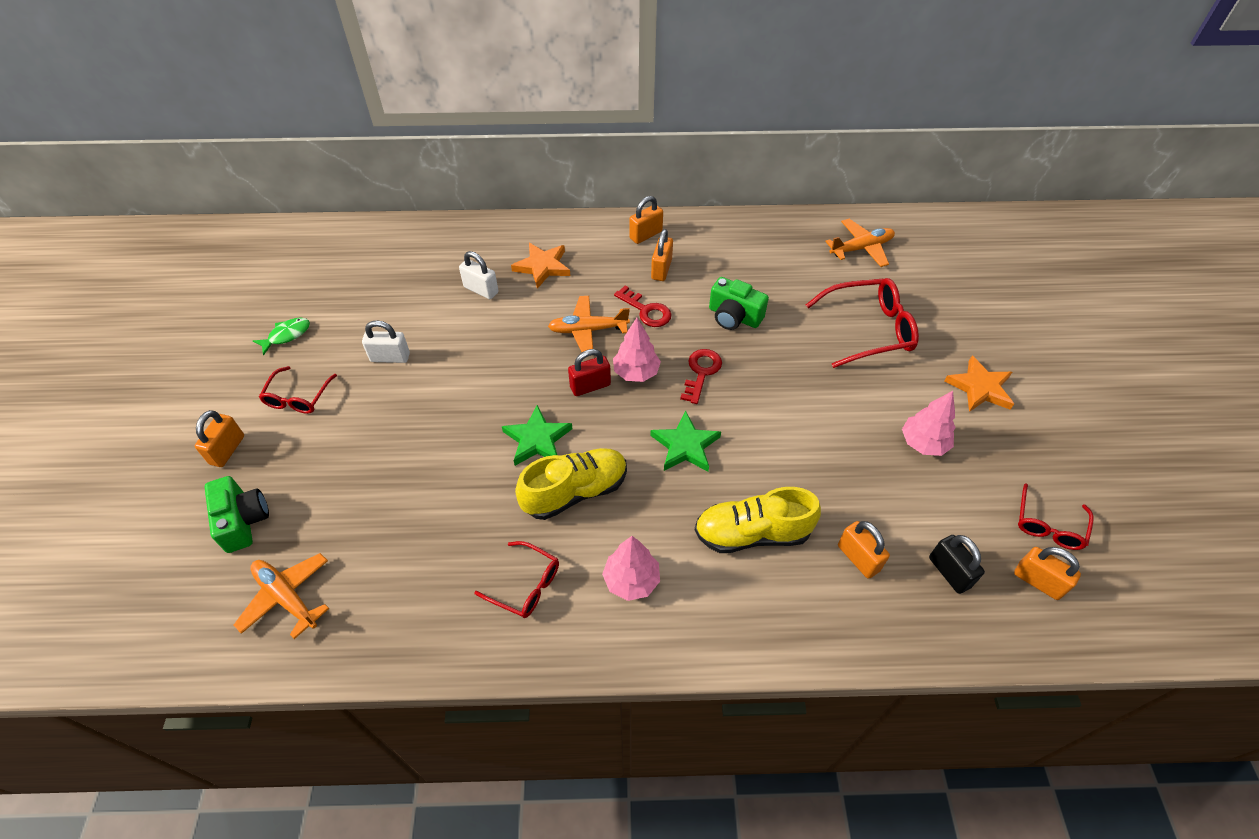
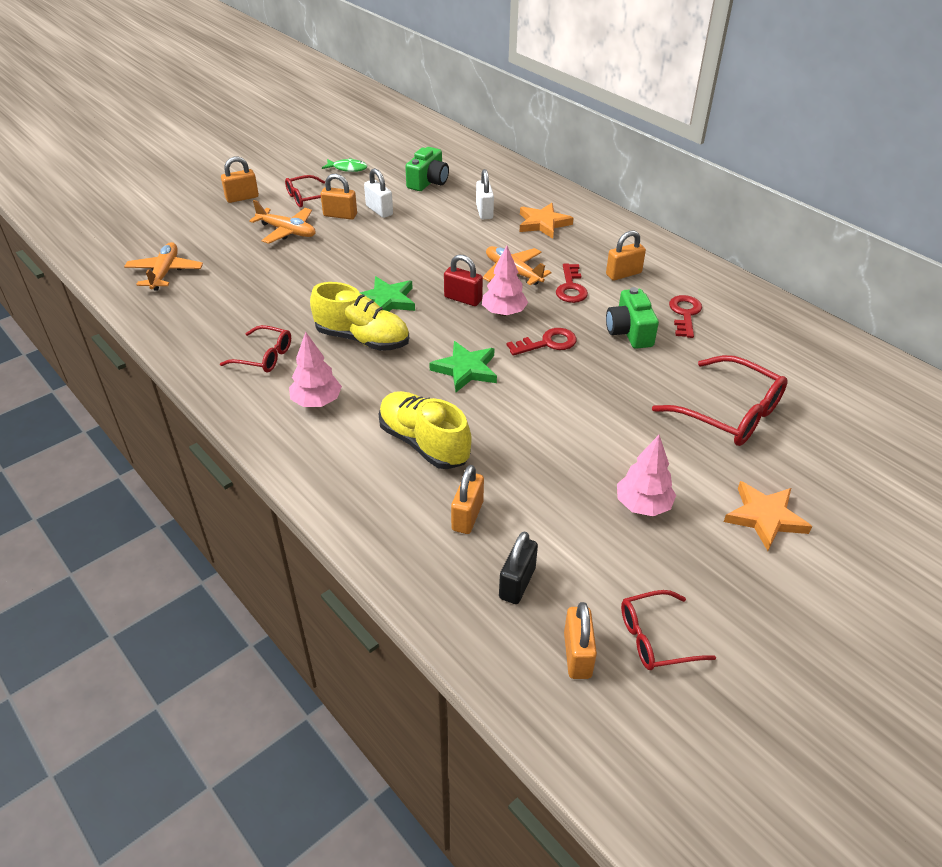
camera: 50 degrees right, 10 degrees down
green camera [204,476,269,553] -> green camera moved to [405,147,449,191]
red glasses [474,541,559,618] -> red glasses turned 60 degrees counterclockwise [220,325,291,372]
orange padlock [629,196,663,244] -> orange padlock moved to [320,174,357,220]
orange plane [825,219,895,267] -> orange plane moved to [249,200,316,244]
none -> red key [669,295,702,338]

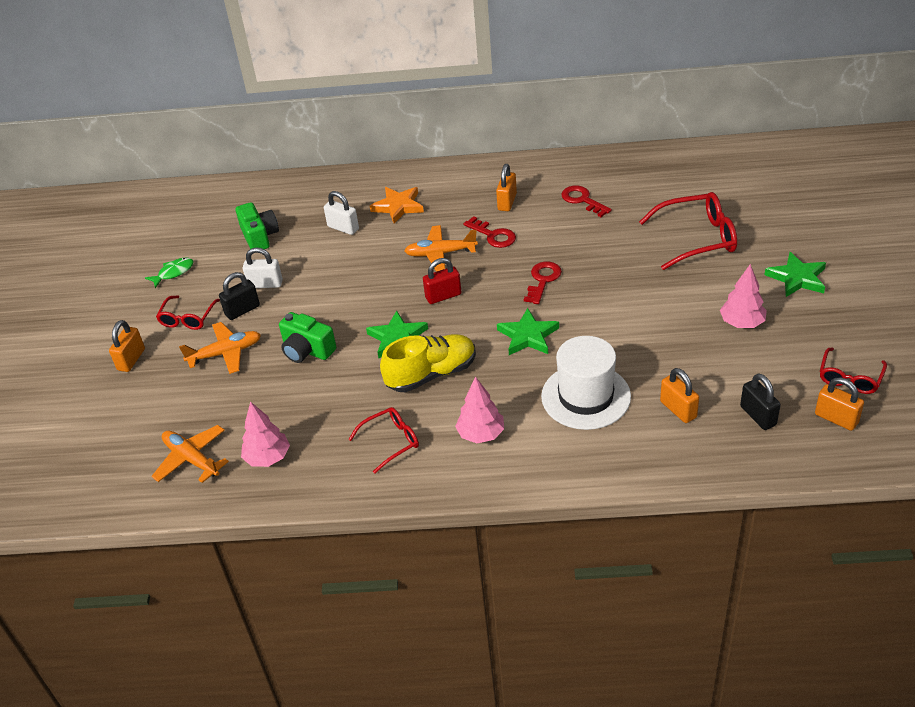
camera: 45 degrees left, 0 degrees up
orange padlock [320,174,357,220] -> black padlock [219,272,260,320]
yellow shoe [379,391,472,469] -> white hat [541,336,631,430]
pink tree [482,246,528,316] -> pink tree moved to [241,401,290,467]
green camera [606,287,659,349] -> green camera moved to [279,312,336,363]
orange star [724,481,812,551] -> green star [764,252,826,297]

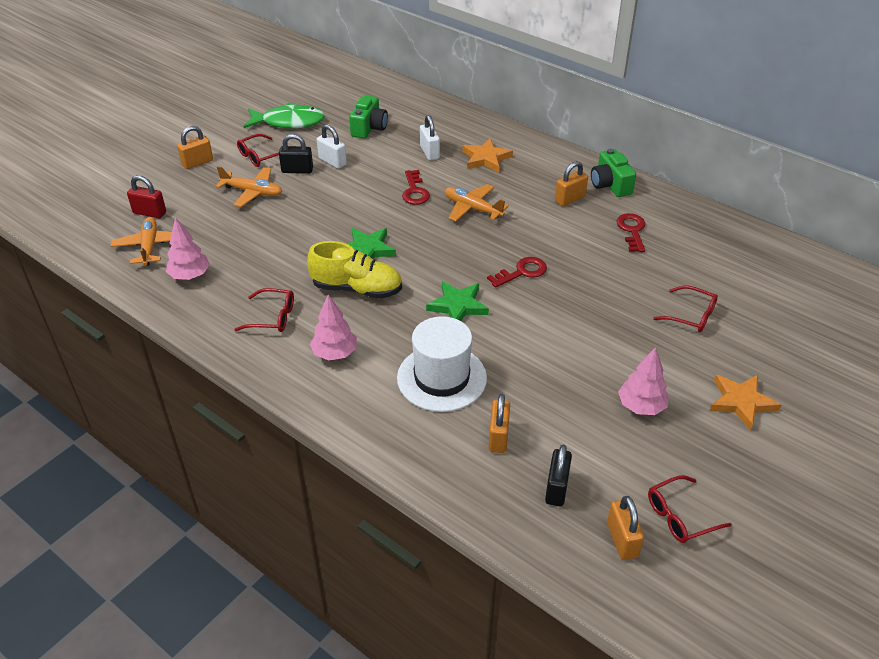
camera: 35 degrees right, 0 degrees up
green fish [145,257,194,288] -> green fish [243,103,325,128], size x1.86
green camera [279,312,336,363] -> green camera moved to [591,149,636,197]
red padlock [423,258,461,304] -> red padlock moved to [127,175,166,218]
red key [464,216,516,248] -> red key moved to [402,170,430,205]
red glasses [639,192,737,270] -> red glasses [653,286,718,332], size x0.60
green star [764,252,826,297] -> orange star [710,375,781,431]

